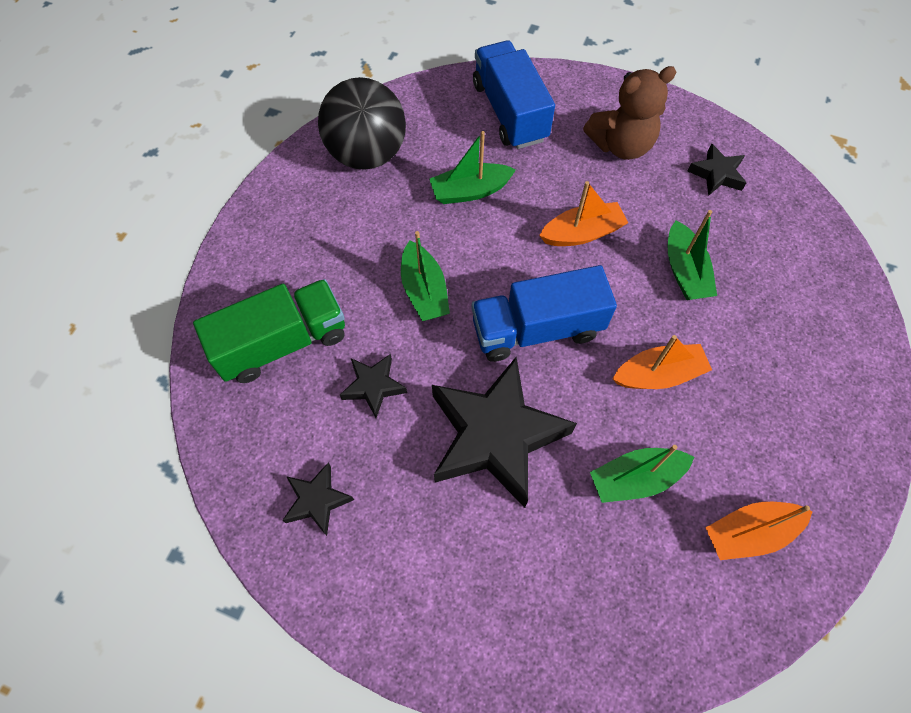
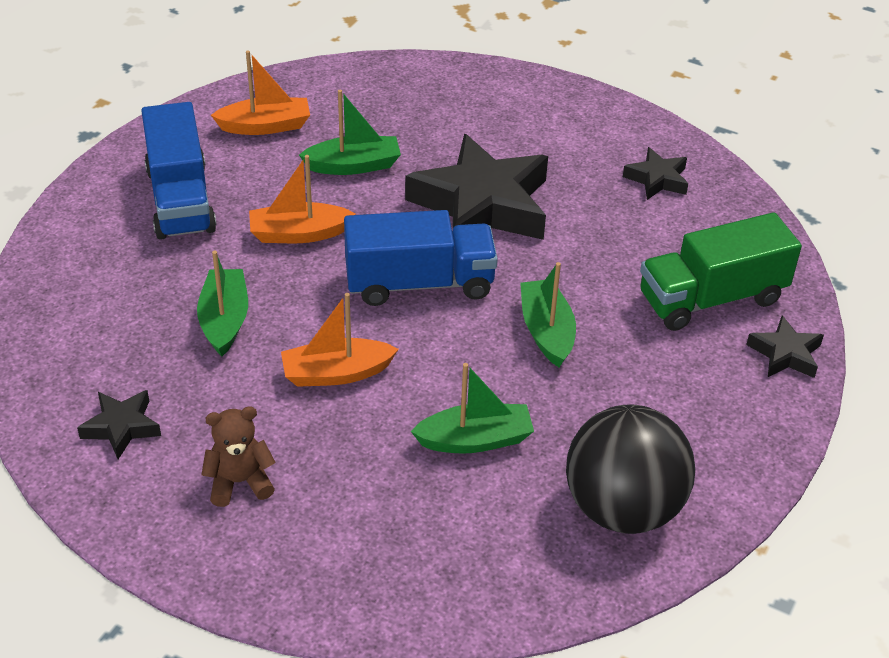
camera: 175 degrees left, 20 degrees down
black star [340,354,407,418] -> black star moved to [746,315,824,378]
blue truck [473,40,555,149] -> blue truck moved to [141,102,217,240]
brown teddy bear [583,66,676,160] -> brown teddy bear [202,406,276,507], size x0.65

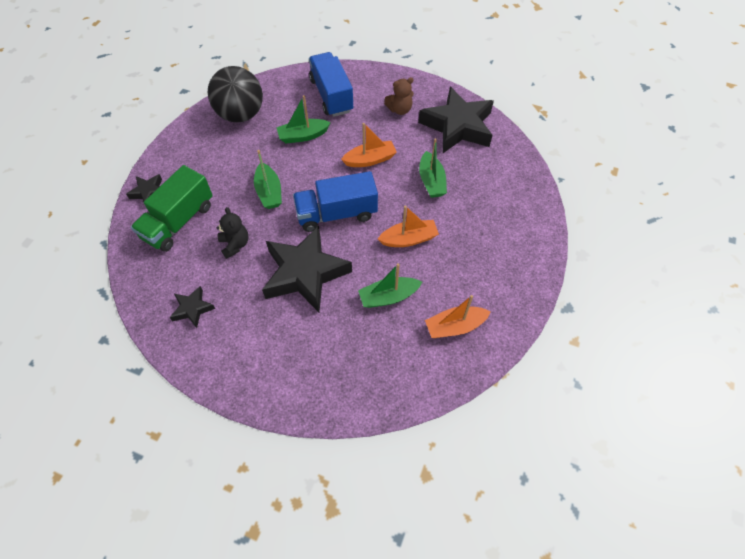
camera: 175 degrees right, 15 degrees up
black star [77,390,161,459] -> black star [418,87,494,153], size x2.17
blue truck [141,102,217,240] -> blue truck moved to [309,52,353,117]
green truck [640,212,802,331] -> green truck turned 150 degrees clockwise [131,165,213,252]
none -> black teddy bear [216,207,249,259]

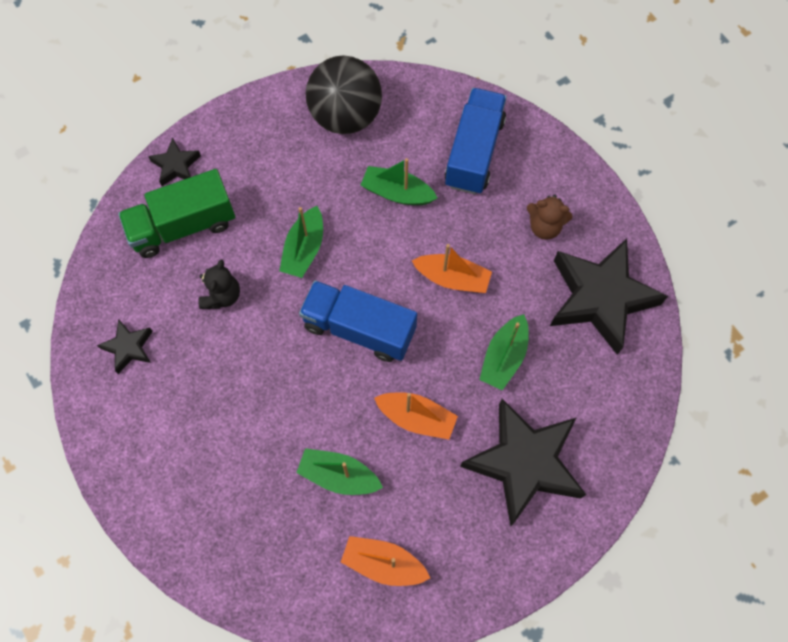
camera: 35 degrees right, 10 degrees up
black star [262,226,352,312] -> black star moved to [460,399,586,527]

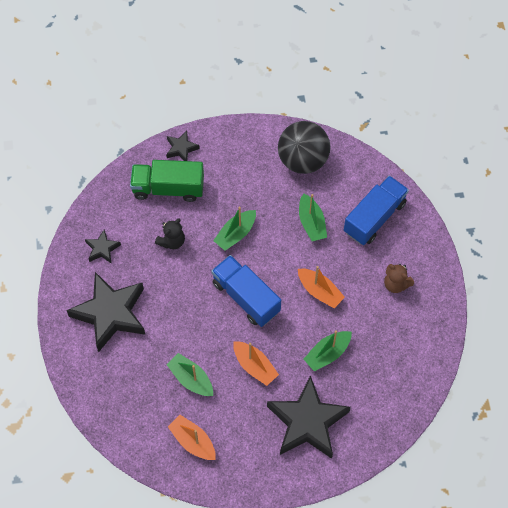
camera: 25 degrees right, 5 degrees down
green boat [361,158,438,205] -> green boat turned 150 degrees counterclockwise [299,194,327,241]
black star [550,238,668,355] -> black star moved to [66,272,146,352]

